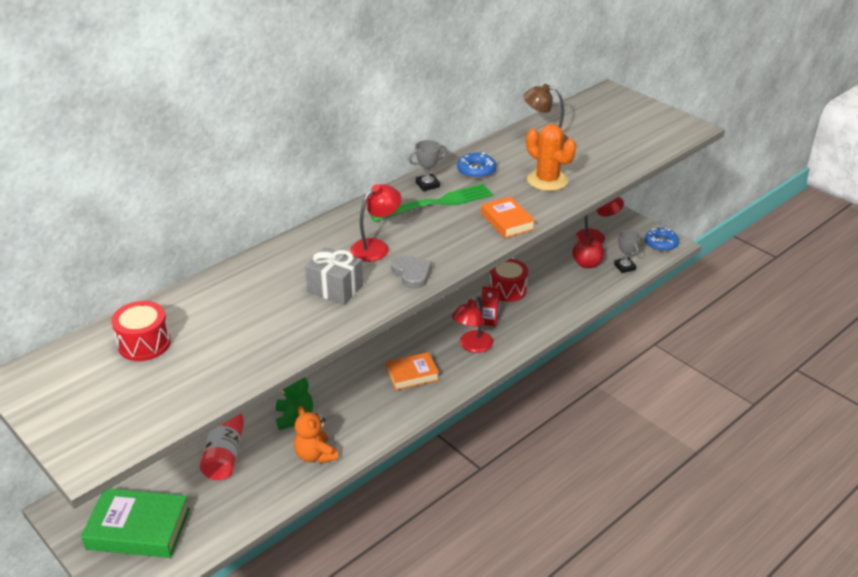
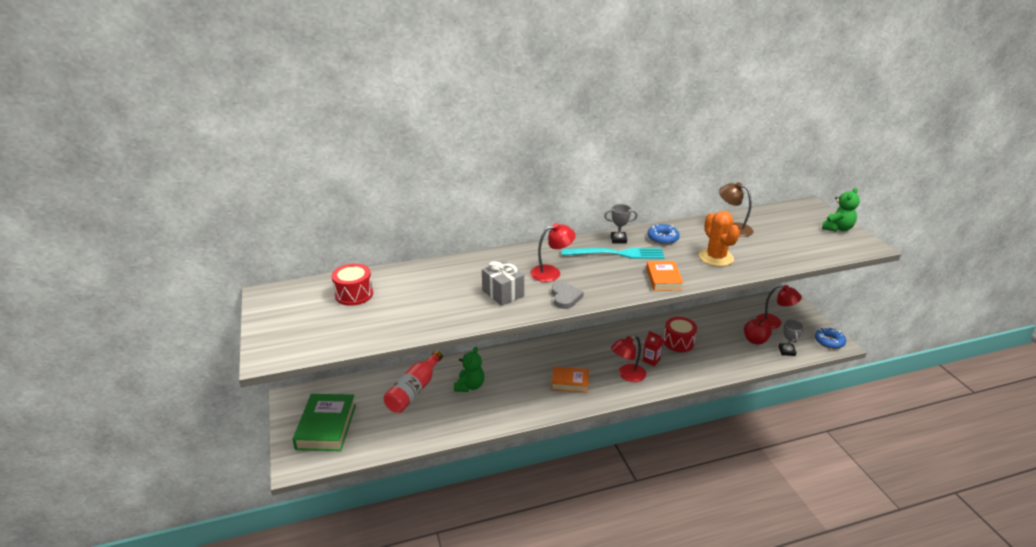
camera: 25 degrees right, 5 degrees down
green book [81,488,190,558] -> green book turned 60 degrees clockwise [292,394,356,451]
orange teddy bear [294,406,338,464] -> none
green fork [370,184,493,222] -> turquoise fork [561,248,665,259]
none -> green teddy bear [822,187,860,232]

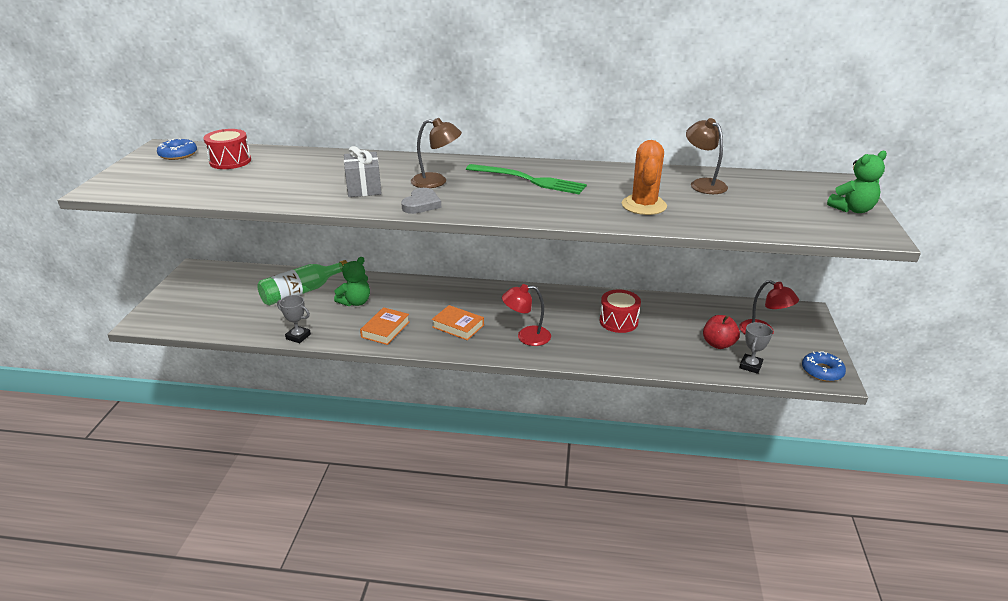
camera: 25 degrees right, 0 degrees up
green book [292,394,356,451] -> none
red bottle [384,351,443,413] -> green bottle [257,260,348,306]
red lamp [530,223,576,282] -> brown lamp [411,118,462,188]
turquoise fork [561,248,665,259] -> green fork [466,164,587,194]
grey trophy [604,204,638,243] -> grey trophy moved to [277,295,311,343]
red carton [643,331,663,366] -> none
orange book [646,261,683,291] -> orange book moved to [360,307,410,345]
blue donut [647,224,680,245] -> blue donut moved to [157,138,197,160]

